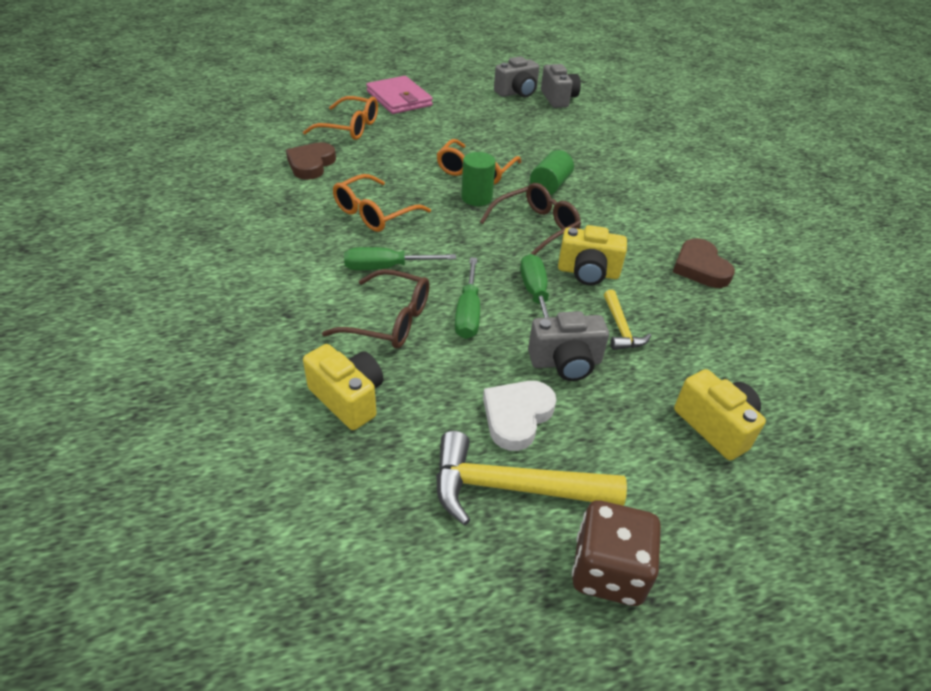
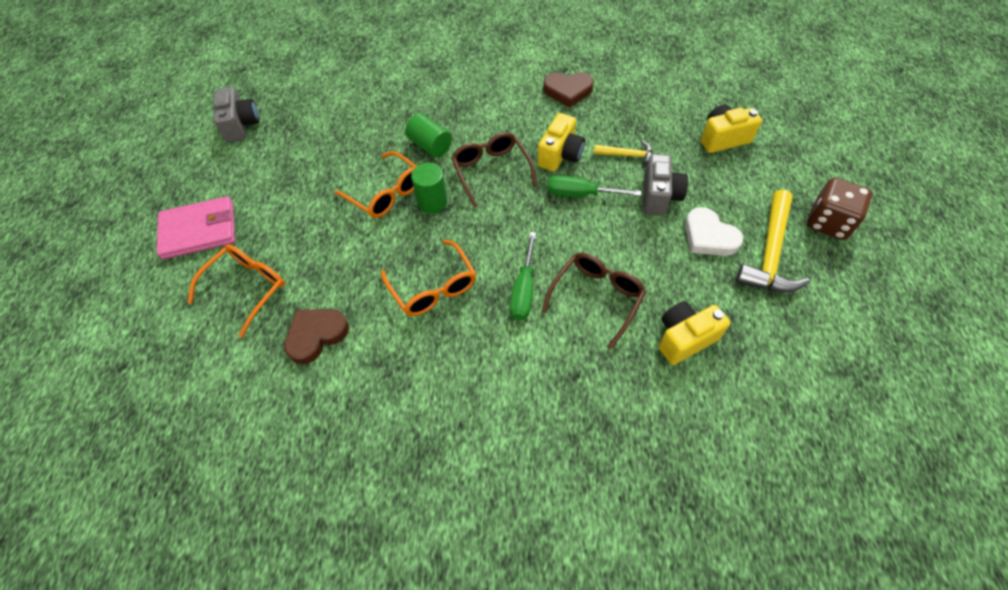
camera: 70 degrees left, 15 degrees up
brown heart [286,142,336,180] -> brown heart turned 105 degrees clockwise [284,309,349,364]
green screwdriver [455,257,480,339] -> none
grey camera [541,64,581,108] -> none

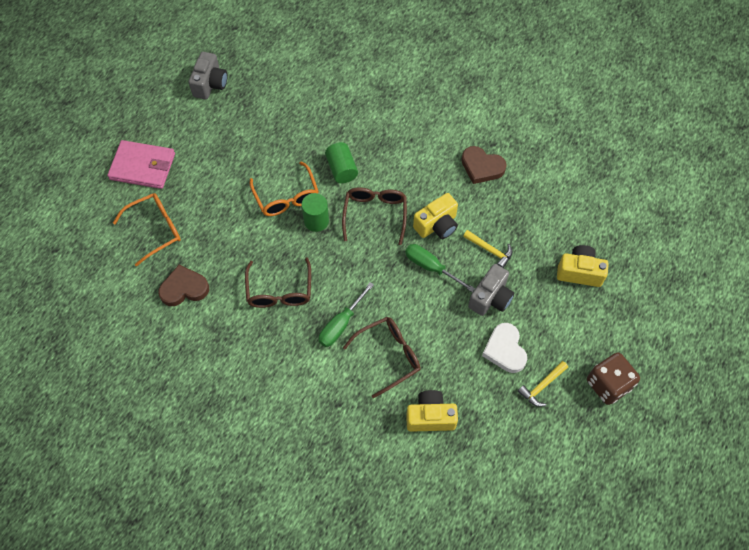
camera: 25 degrees right, 5 degrees up
orange glasses [381,240,476,316] -> brown glasses [245,258,311,308]
yellow hammer [736,190,810,292] -> yellow hammer [518,361,568,407], size x0.54

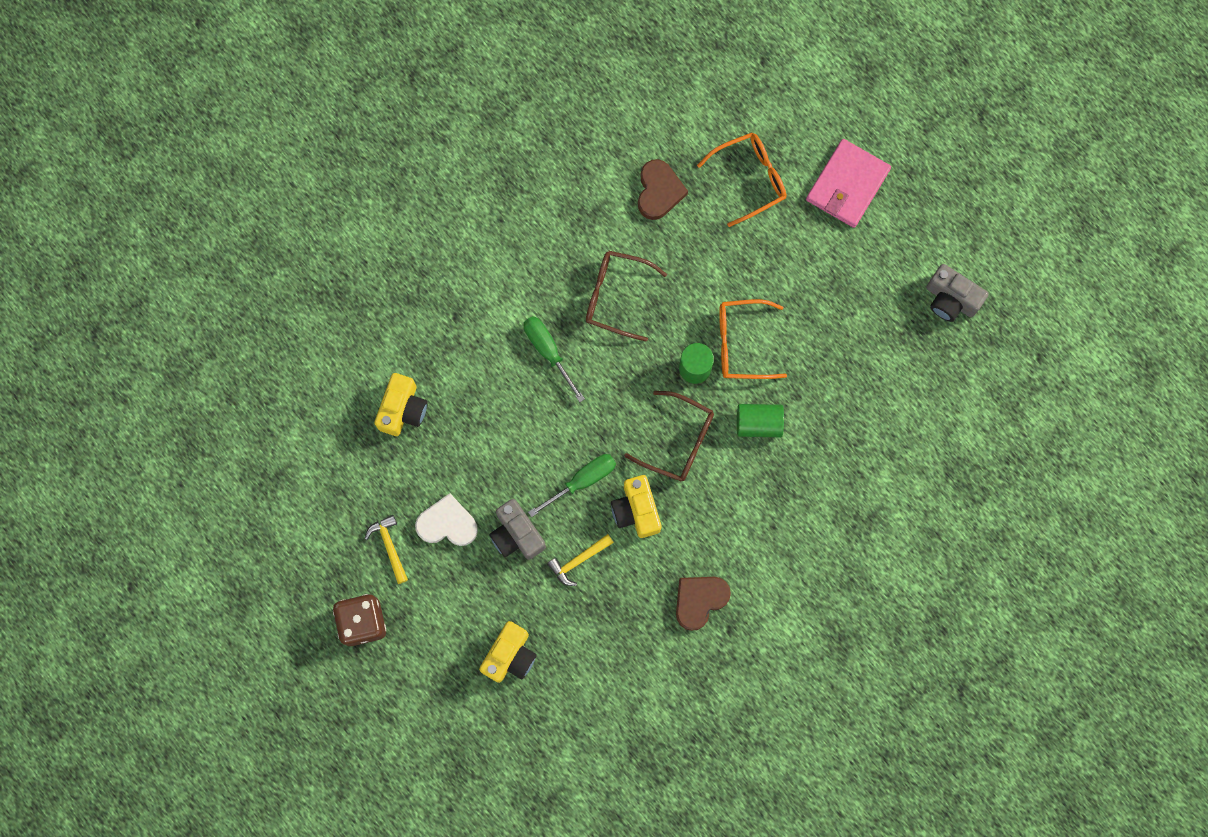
camera: 110 degrees right, 15 degrees up
orange glasses [113,193,181,267] -> orange glasses turned 105 degrees counterclockwise [697,132,786,227]
brown glasses [343,317,421,398] -> none

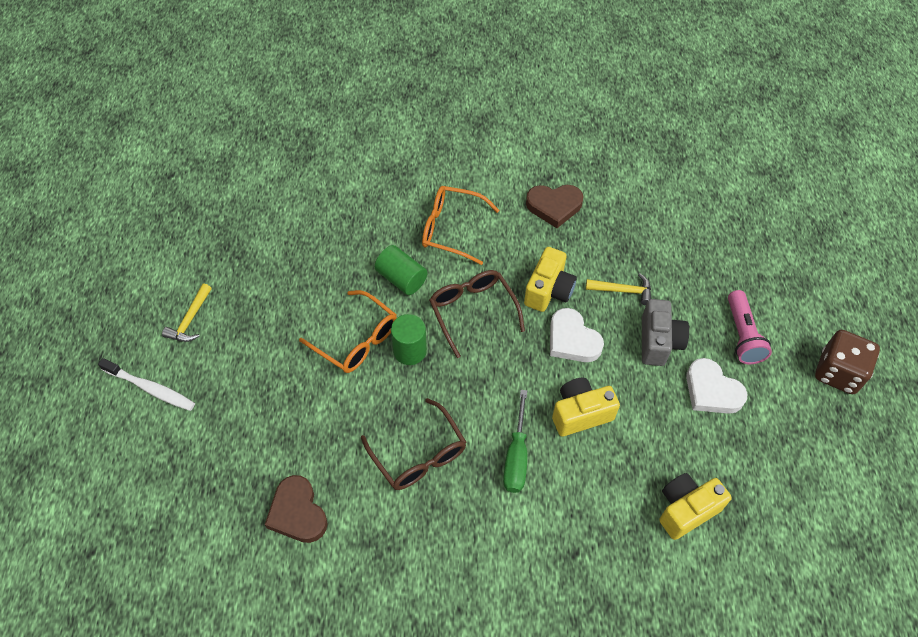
camera: 140 degrees left, 20 degrees down
yellow hammer [365,515,408,584] -> yellow hammer moved to [162,284,212,342]
yellow camera [479,621,537,683] -> yellow camera moved to [552,378,620,437]
green screwdriver [528,454,616,517] -> white heart [550,308,604,362]
brown heart [638,159,688,220] -> brown heart turned 75 degrees counterclockwise [264,475,328,543]
orange glasses [697,132,786,227] -> orange glasses moved to [422,186,499,265]
pink wallet [806,139,891,228] -> white toothbrush [98,358,195,411]
grey camera [926,264,989,322] -> none
none -> pink flashlight [728,290,772,364]

